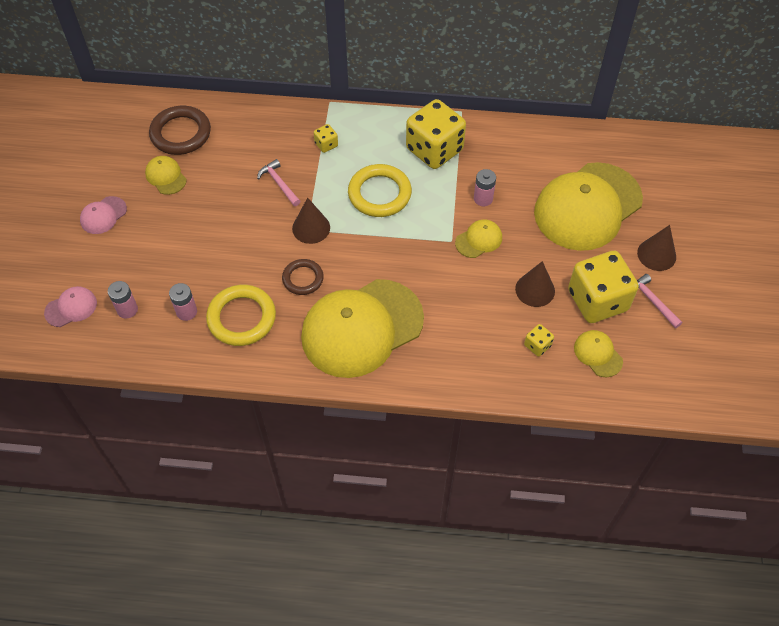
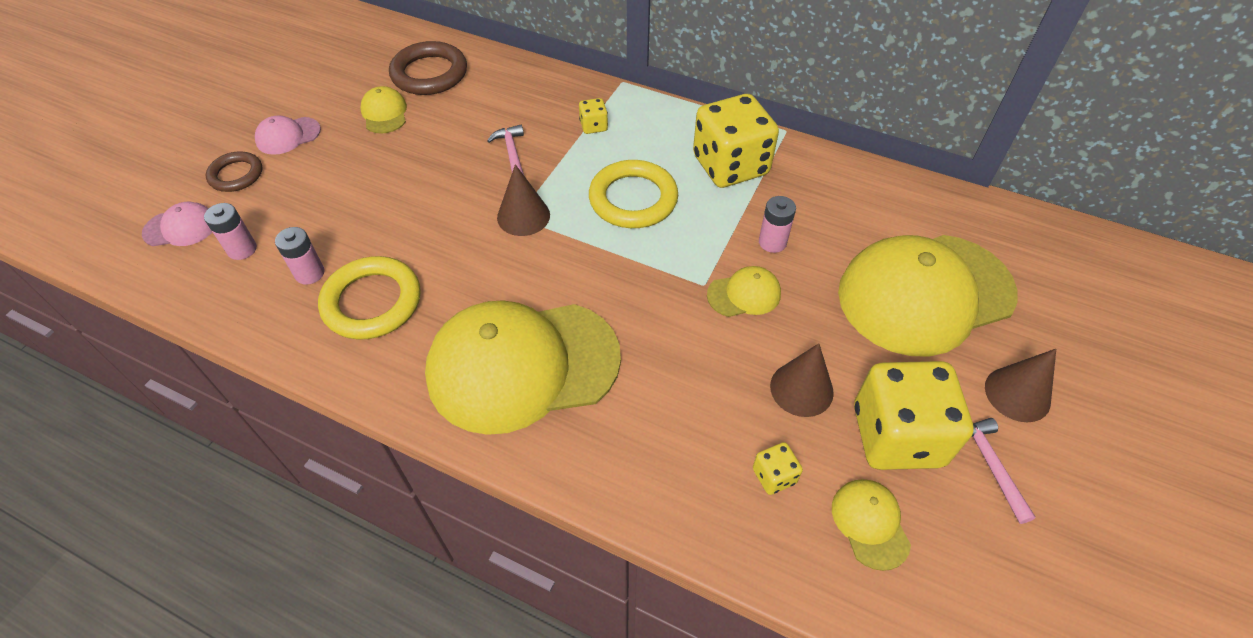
camera: 20 degrees right, 5 degrees down
brown ring [282,259,324,295] -> brown ring moved to [206,151,262,192]

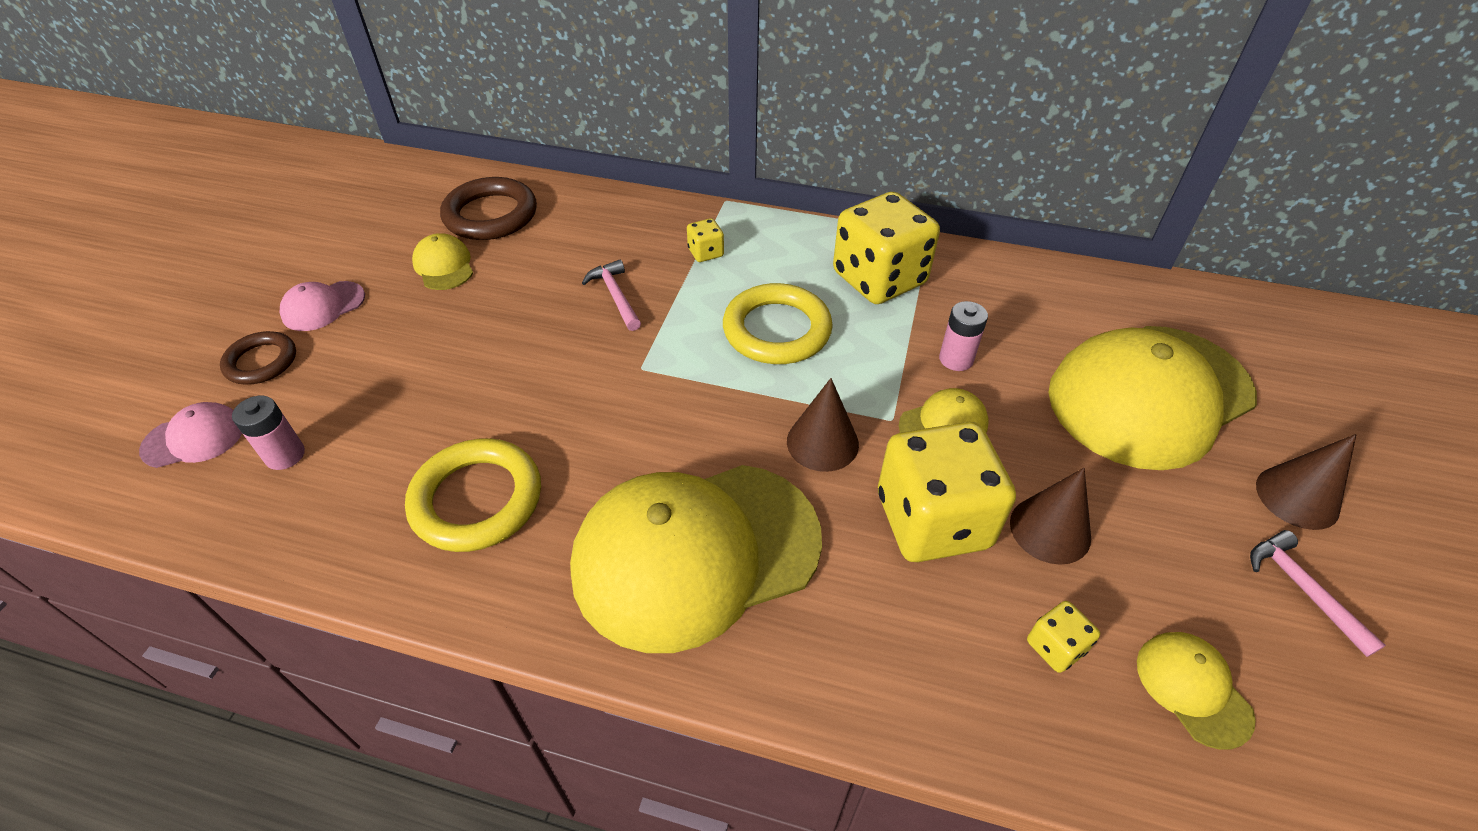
camera: 10 degrees left, 5 degrees down
pink battery [275,227,325,285] -> none
brown cone [497,164,550,236] -> brown cone moved to [787,378,859,472]
yellow dice [854,361,974,470] -> yellow dice moved to [878,422,1016,562]

